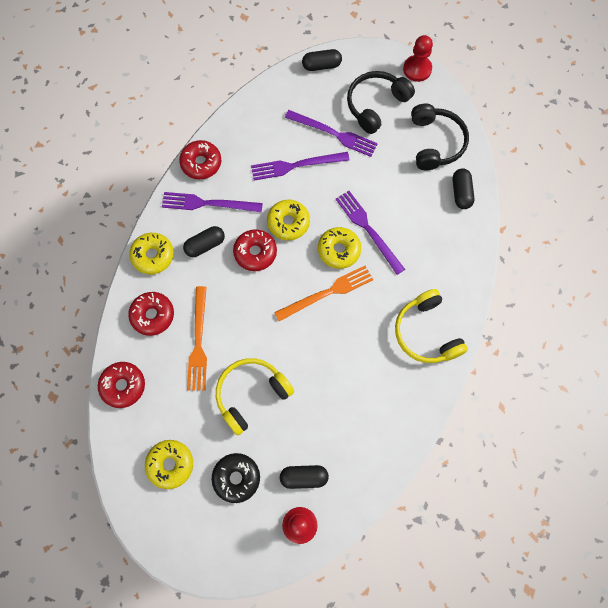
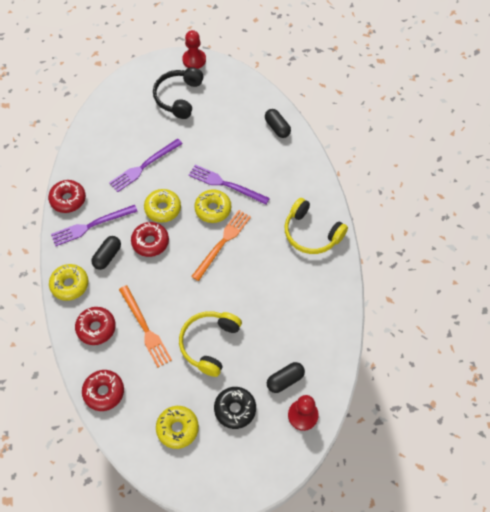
camera: 30 degrees left, 10 degrees down
purple fork [285,110,378,157] -> none
black capsule [302,49,342,71] -> none
black headphones [411,104,469,170] -> none

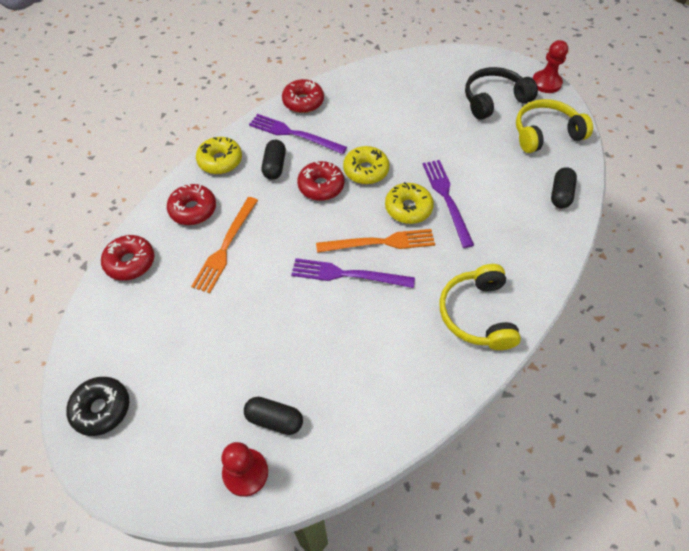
camera: 50 degrees right, 5 degrees down
black capsule [91,236,121,270] -> black capsule turned 75 degrees counterclockwise [262,140,286,180]
purple fork [109,139,183,192] -> purple fork moved to [291,258,415,288]
yellow donut [156,406,199,449] -> none
yellow headphones [179,311,242,377] -> yellow headphones moved to [516,99,593,153]
black donut [214,387,256,429] -> black donut moved to [66,377,129,436]

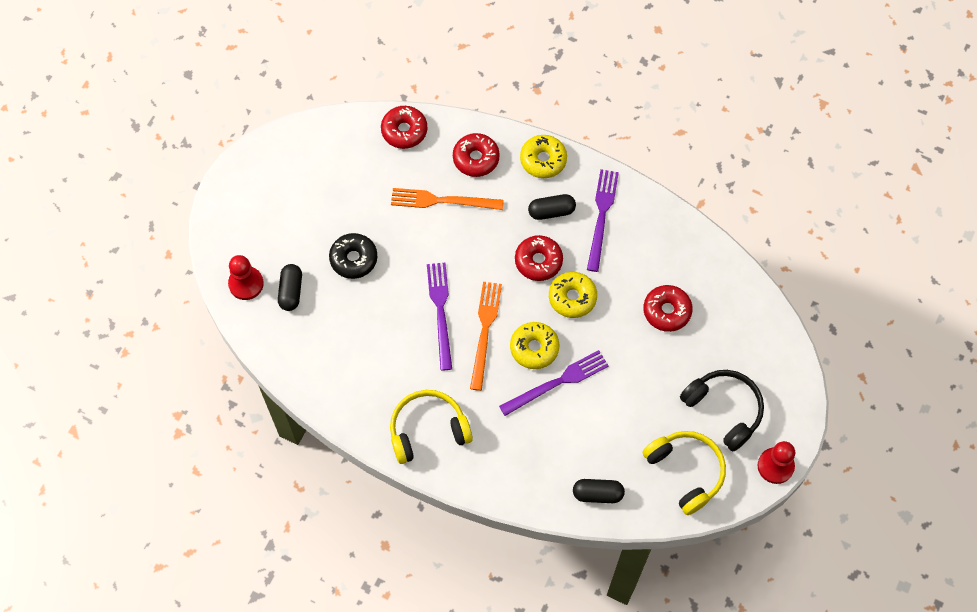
camera: 75 degrees right, 10 degrees up
black donut [66,377,129,436] -> black donut moved to [329,233,377,279]
red donut [282,79,324,113] -> red donut moved to [643,285,693,332]
orange fork [316,229,435,253] -> orange fork turned 150 degrees counterclockwise [470,282,502,391]

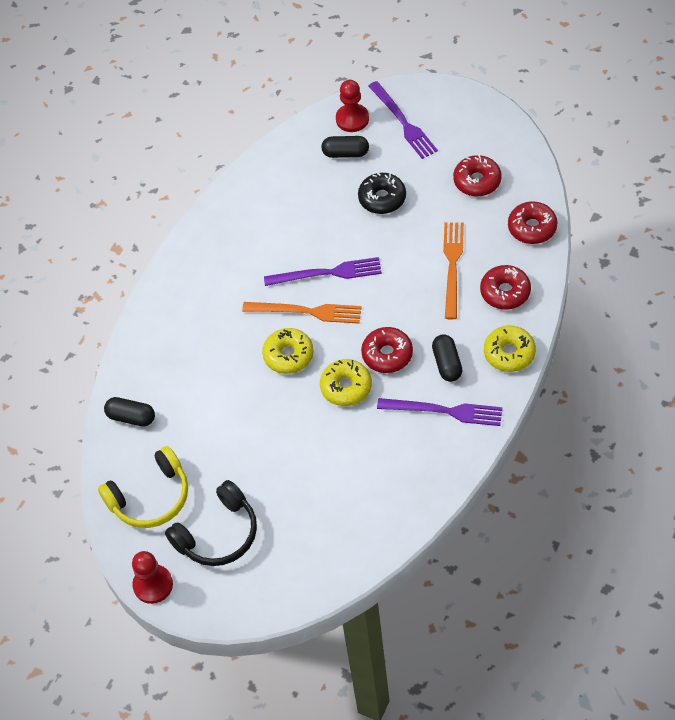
camera: 95 degrees right, 10 degrees down
yellow headphones [390,390,473,464] -> none
purple fork [499,350,609,416] -> purple fork moved to [369,81,438,159]
black capsule [573,479,625,503] -> black capsule turned 75 degrees counterclockwise [104,397,155,427]
red donut [643,285,693,332] -> red donut moved to [453,155,502,196]

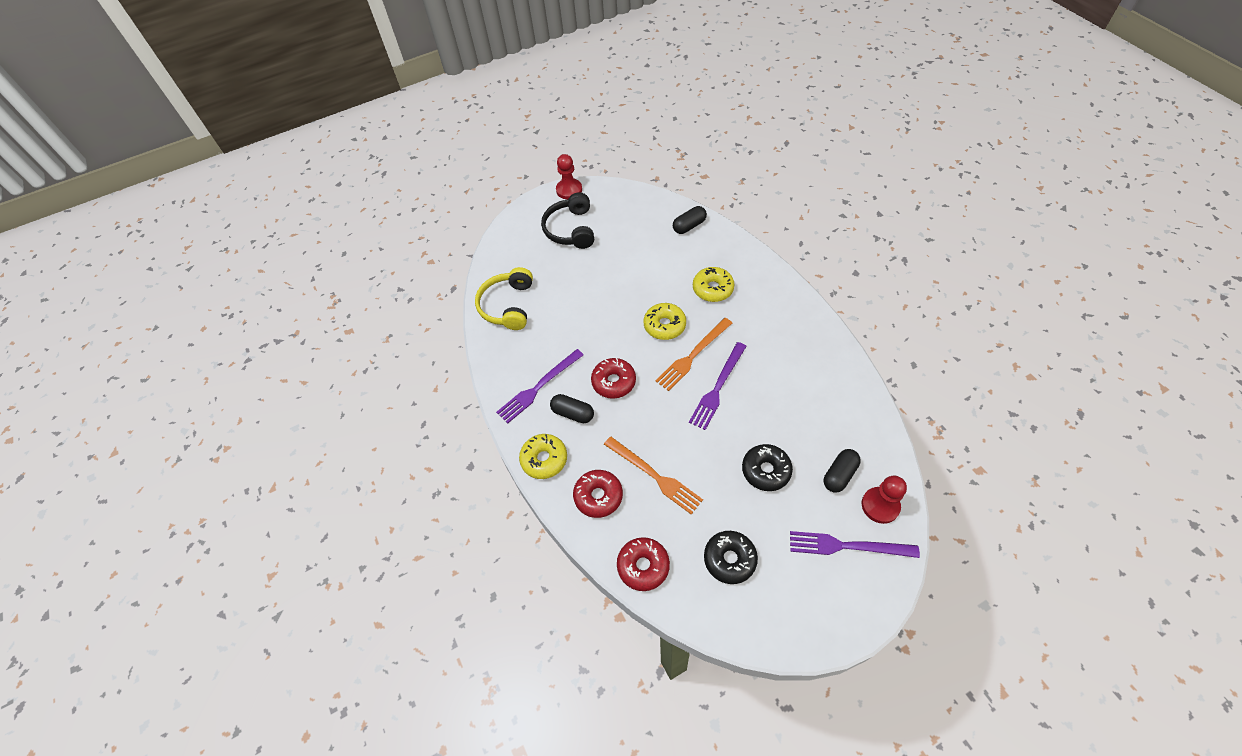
camera: 125 degrees right, 0 degrees up
yellow headphones [98,446,188,528] -> yellow headphones moved to [475,267,533,330]
yellow donut [320,359,372,406] -> yellow donut moved to [693,267,735,302]
red donut [453,155,502,196] -> black donut [704,531,758,584]

